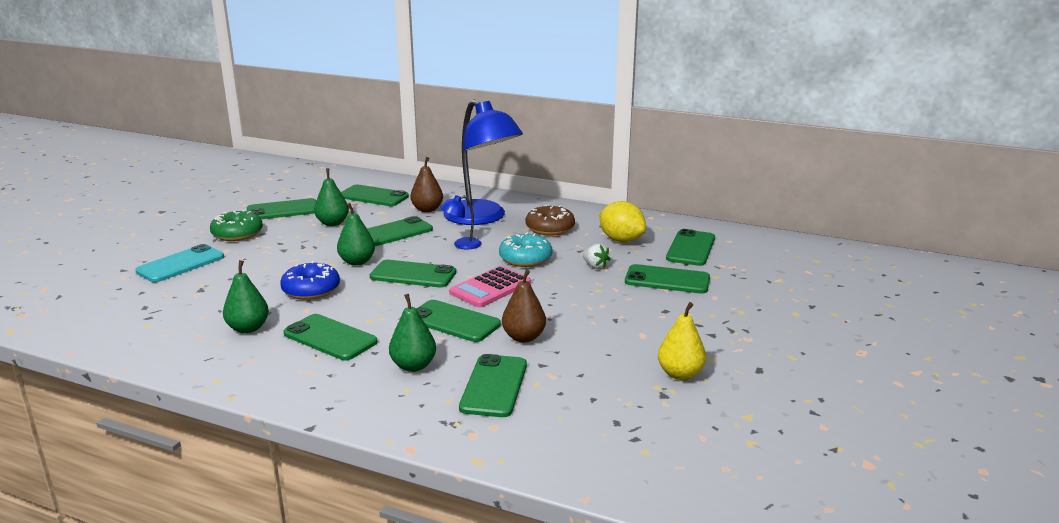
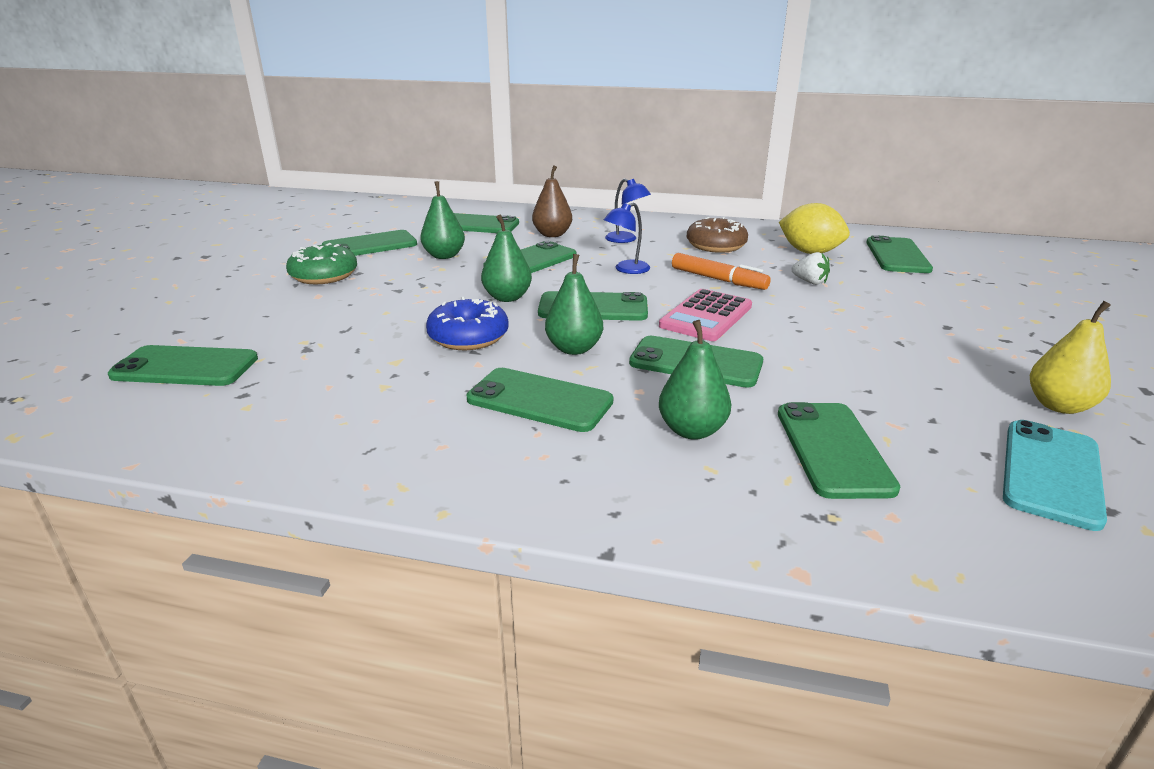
camera: 10 degrees left, 5 degrees up
turquoise phone [135,244,224,282] -> turquoise phone moved to [1003,420,1107,531]
green pear [223,260,269,333] -> green pear moved to [545,254,603,355]
blue lamp [443,99,523,225] -> blue lamp [605,178,651,243], size x0.41
turquoise donut [499,232,553,267] -> orange marker [672,253,771,290]
brown pear [502,270,546,342] -> none
green phone [625,264,710,294] -> green phone moved to [108,345,258,386]

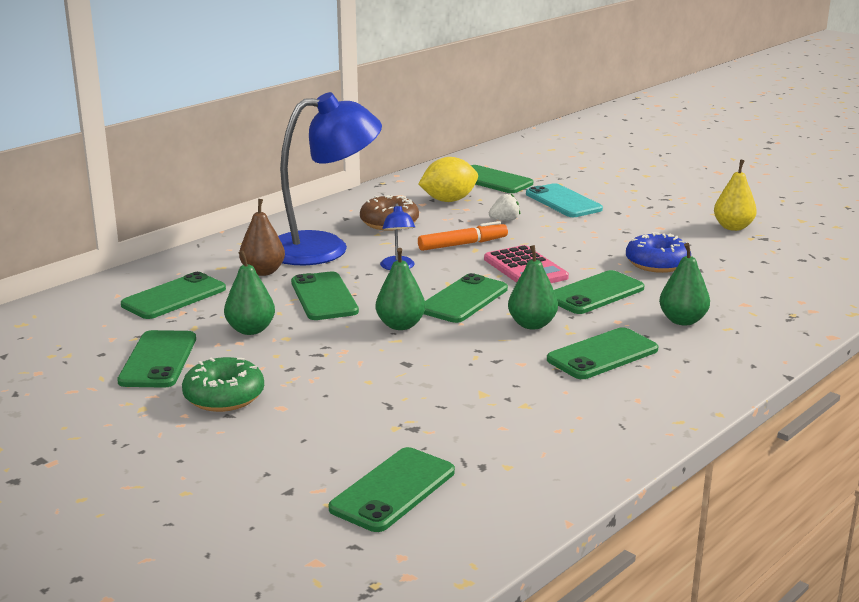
camera: 60 degrees left, 5 degrees down
blue donut [426,297,509,350] -> blue donut moved to [626,232,691,273]
blue lamp [605,178,651,243] -> blue lamp [278,92,382,265], size x2.42
green phone [778,402,900,499] -> none
turquoise phone [1003,420,1107,531] -> turquoise phone moved to [526,183,603,217]

